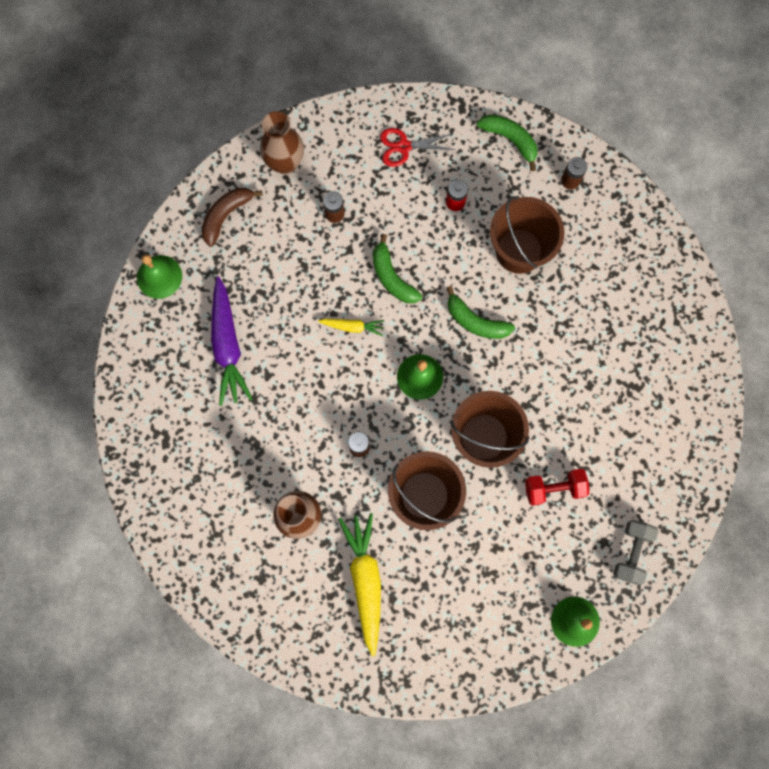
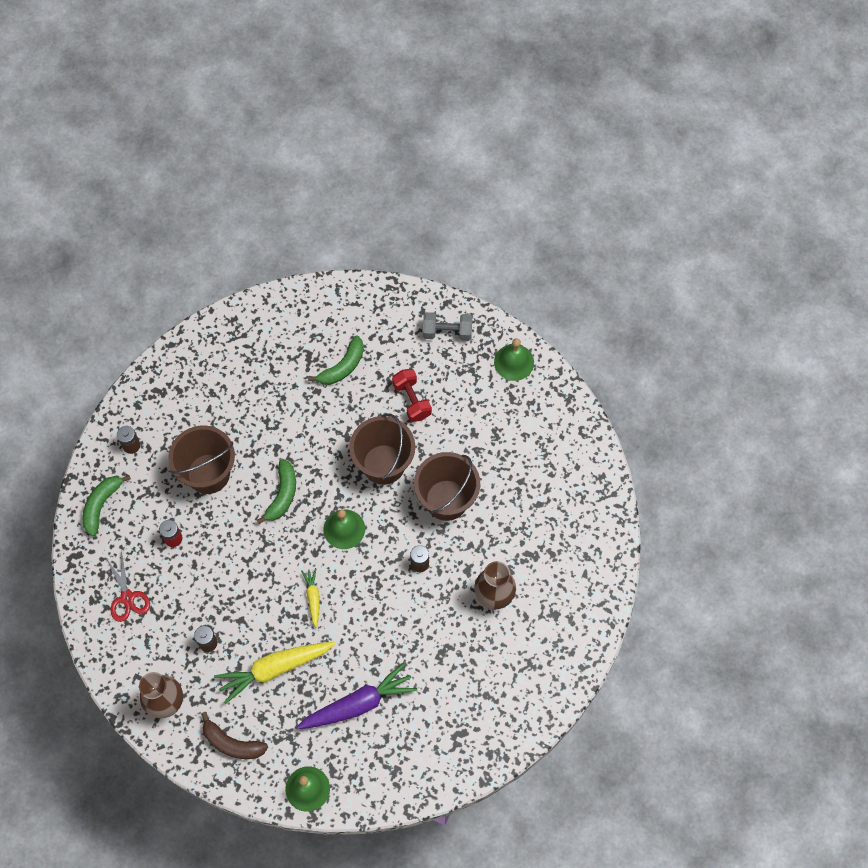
camera: 105 degrees left, 10 degrees down
yellow carrot [338,513,381,657] -> yellow carrot moved to [214,642,335,704]
green banana [373,234,422,303] -> green banana moved to [308,335,364,385]

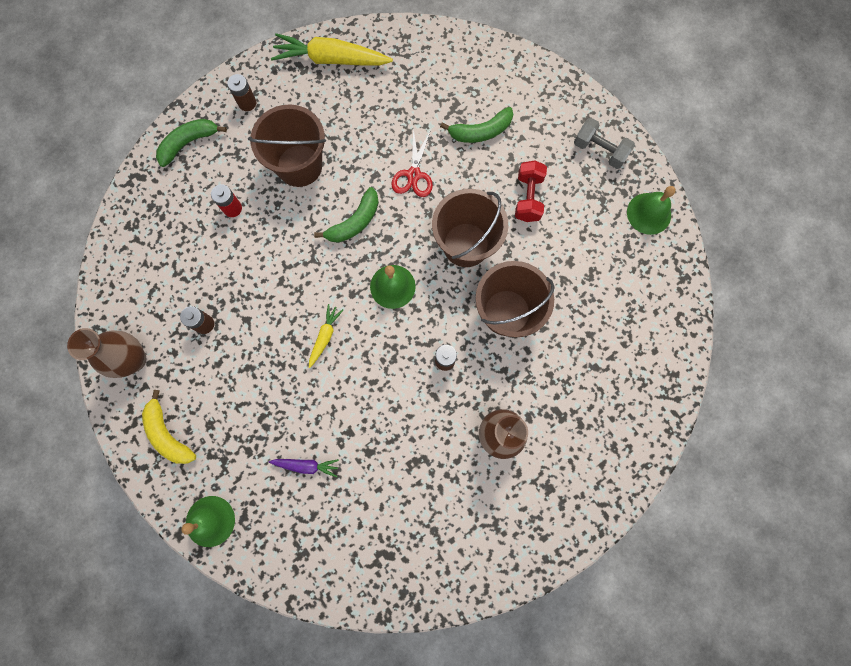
camera: 30 degrees right, 10 degrees up
red scissors [106,550,150,622] -> red scissors moved to [391,129,433,197]
brown banana [201,712,268,759] -> yellow banana [142,390,196,464]
yellow carrot [214,642,335,704] -> yellow carrot moved to [271,33,393,66]
purple carrot [297,663,417,729] -> purple carrot [269,459,339,477], size x0.51

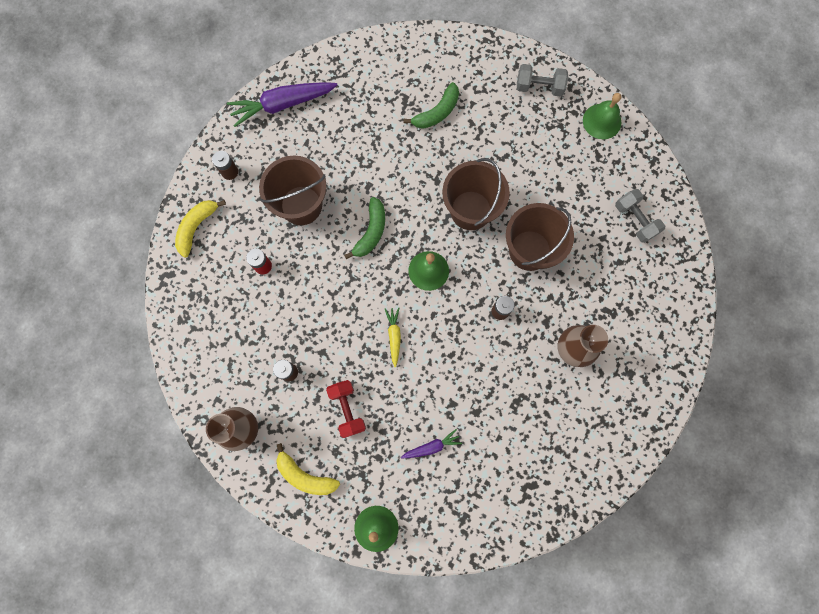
camera: 25 degrees left, 0 degrees up
green banana [156,119,227,167] -> yellow banana [175,200,226,258]
yellow carrot [271,33,393,66] -> purple carrot [227,82,338,127]
red scissors [391,129,433,197] -> none
red dumbbell [515,160,547,222] -> red dumbbell moved to [326,380,366,438]
none -> grey dumbbell [615,189,665,243]

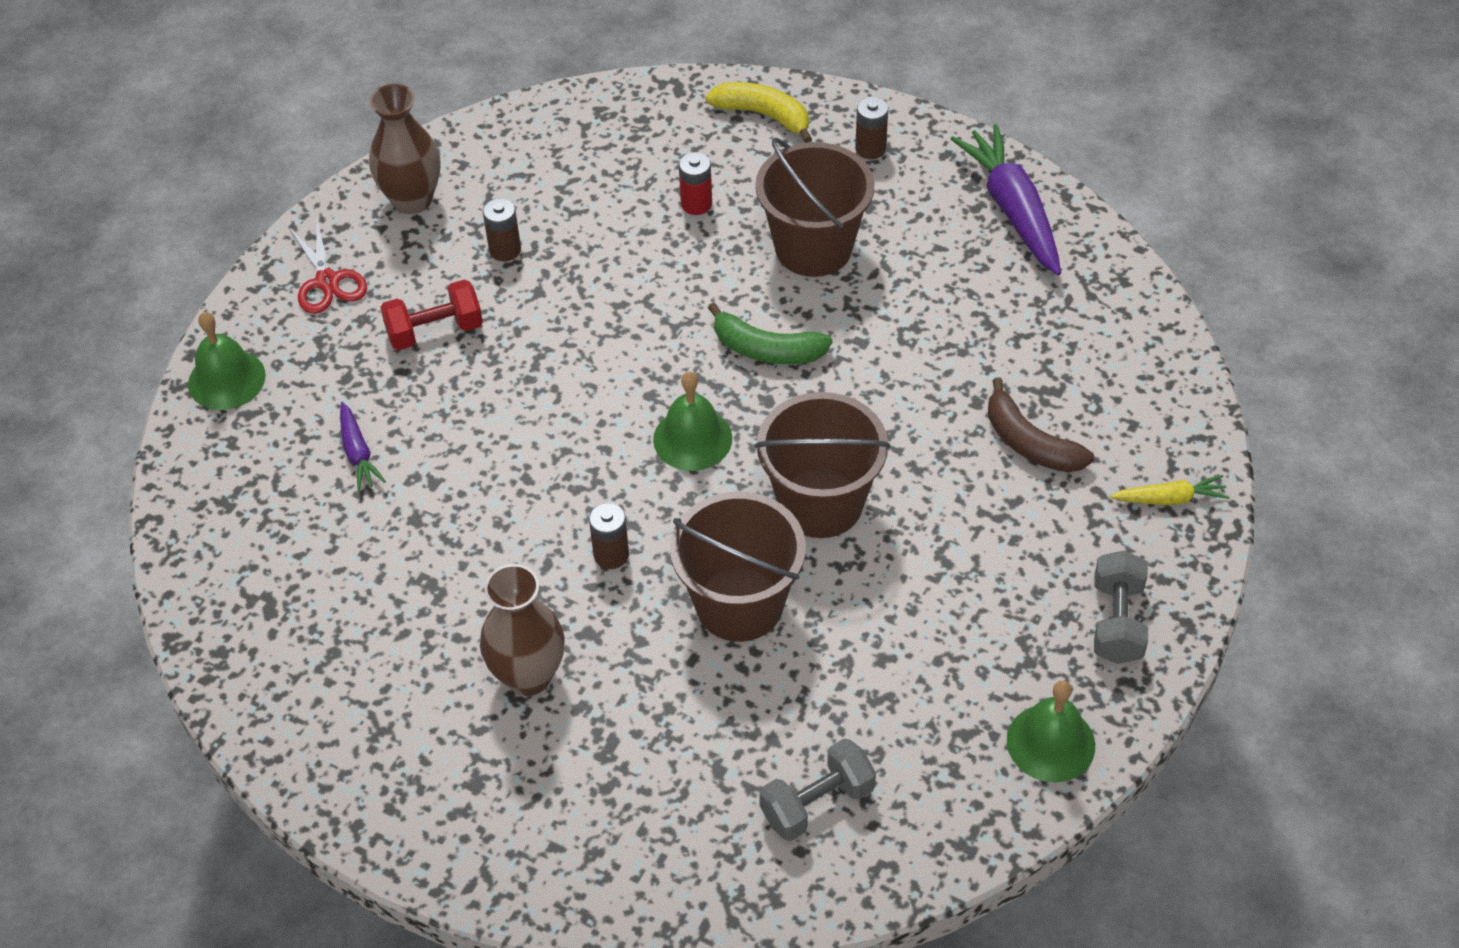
camera: 90 degrees right, 25 degrees down
yellow banana [276,443,340,495] -> red scissors [289,219,367,314]
yellow carrot [385,307,401,367] -> yellow carrot moved to [1110,475,1230,505]
green banana [403,82,459,129] -> brown banana [988,377,1094,472]

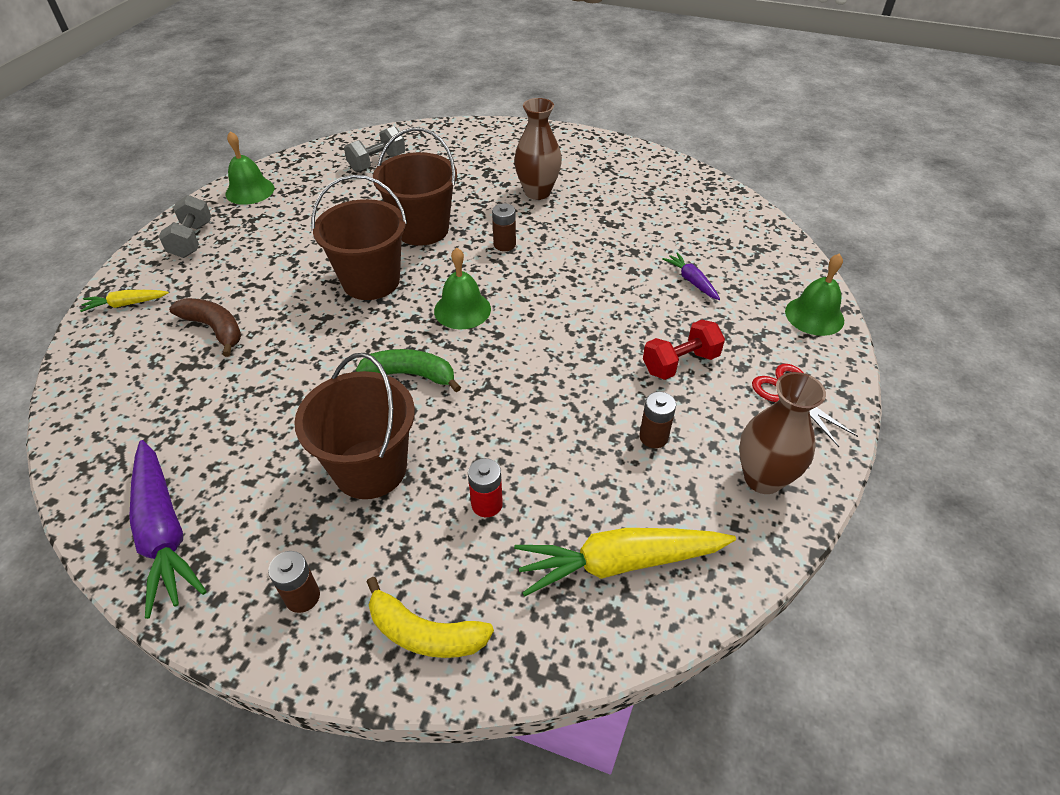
camera: 170 degrees right, 5 degrees down
none -> yellow carrot [514,528,736,596]

